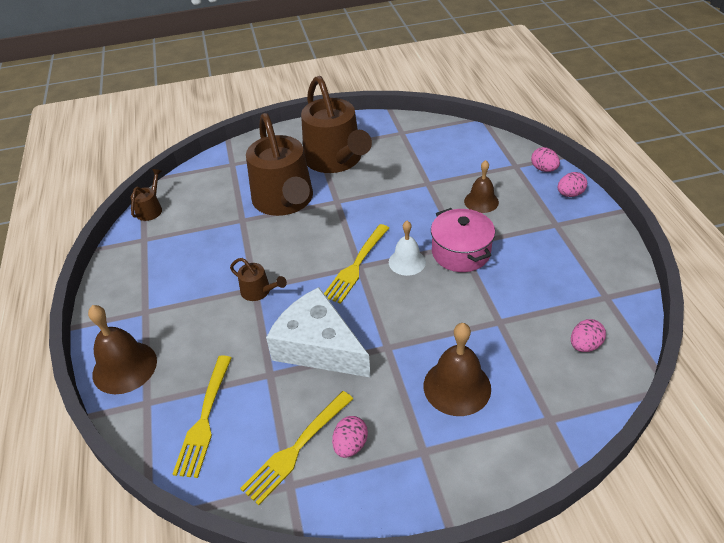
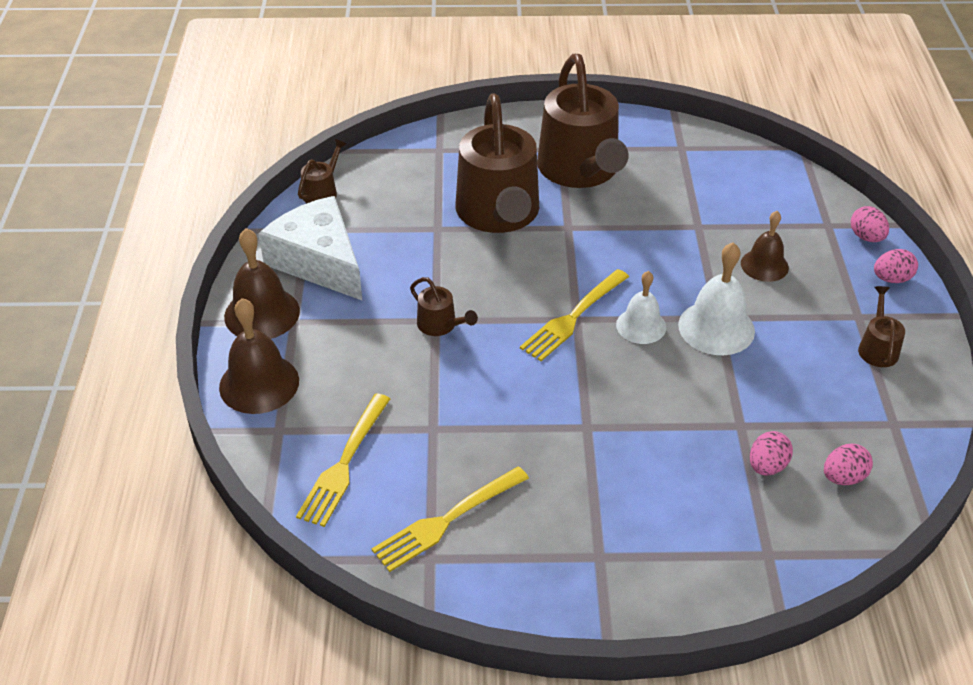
camera: 10 degrees right, 0 degrees up
white cheese [266,287,371,378] -> white cheese moved to [258,196,362,300]
pink egg [332,416,368,458] -> pink egg moved to [750,431,793,476]
brown bell [424,323,491,416] -> brown bell moved to [224,228,300,339]
pink pot [431,208,495,272] -> white bell [678,242,755,355]
none -> brown watering can [858,286,905,367]

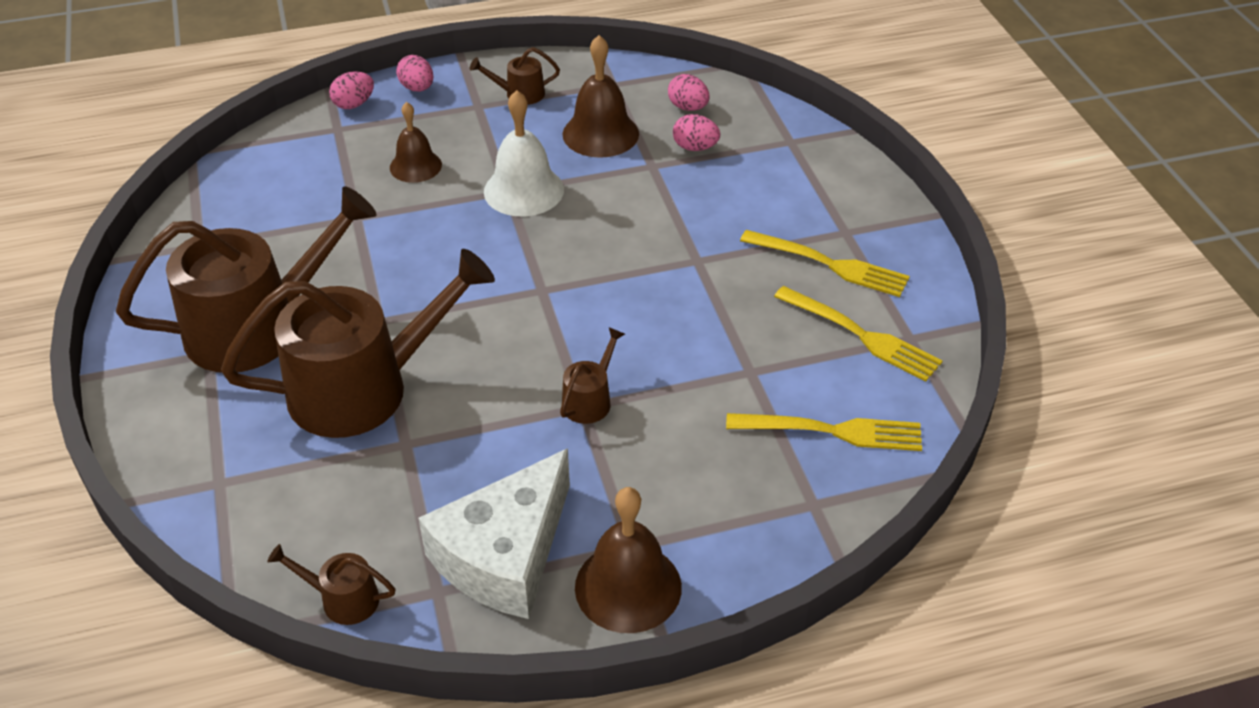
camera: 105 degrees left, 0 degrees up
brown bell [219,298,299,414] -> brown bell moved to [563,35,639,158]
yellow fork [520,269,629,361] -> yellow fork moved to [740,230,910,297]
white bell [616,271,666,344] -> none

